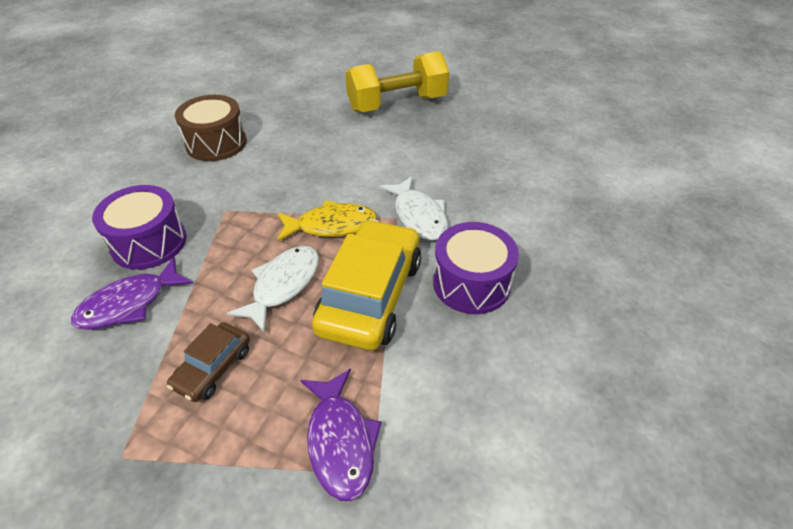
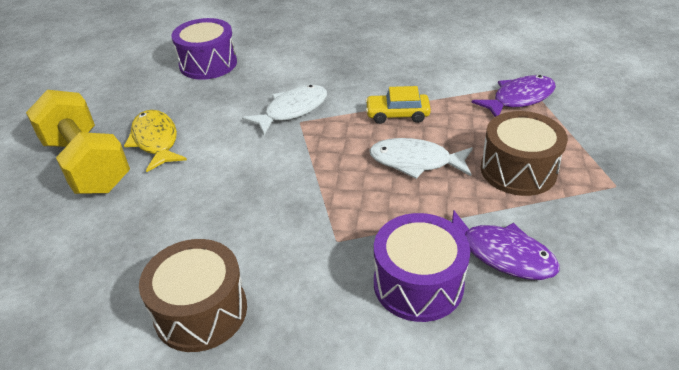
camera: 105 degrees left, 5 degrees down
brown car [167,322,250,402] -> brown drum [481,111,568,196]
yellow fish [277,200,377,242] -> yellow fish moved to [124,110,187,172]
yellow car [312,219,421,350] -> yellow car [365,86,431,124], size x0.51
purple drum [433,222,519,314] -> purple drum moved to [171,18,237,80]

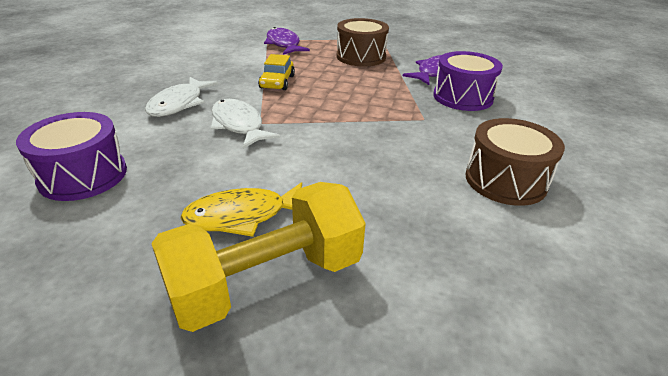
camera: 85 degrees left, 5 degrees down
white fish [369,138,473,179] -> white fish moved to [145,77,218,117]

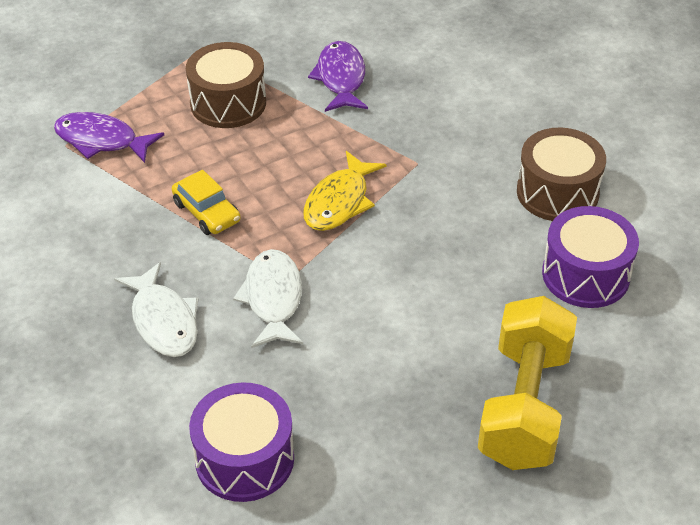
camera: 45 degrees left, 10 degrees up
yellow fish [180,182,302,237] -> yellow fish moved to [303,151,386,231]
white fish [210,99,280,149] -> white fish turned 75 degrees clockwise [233,249,303,348]
purple drum [433,51,503,111] -> purple drum moved to [542,206,639,308]

